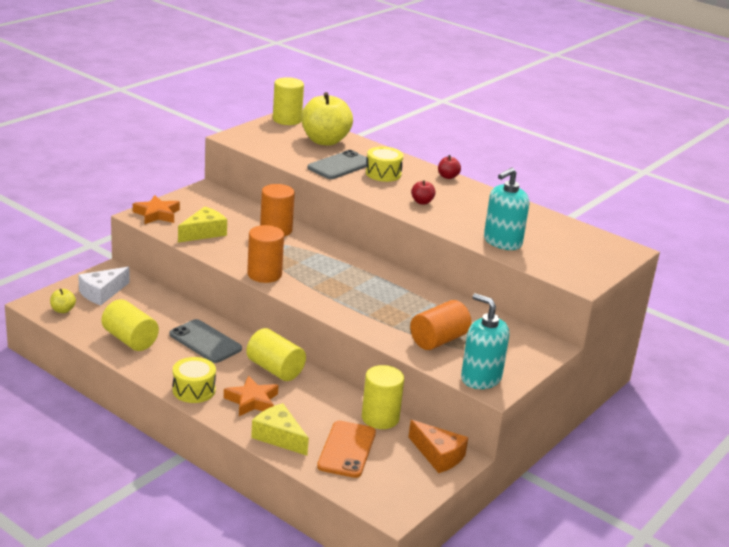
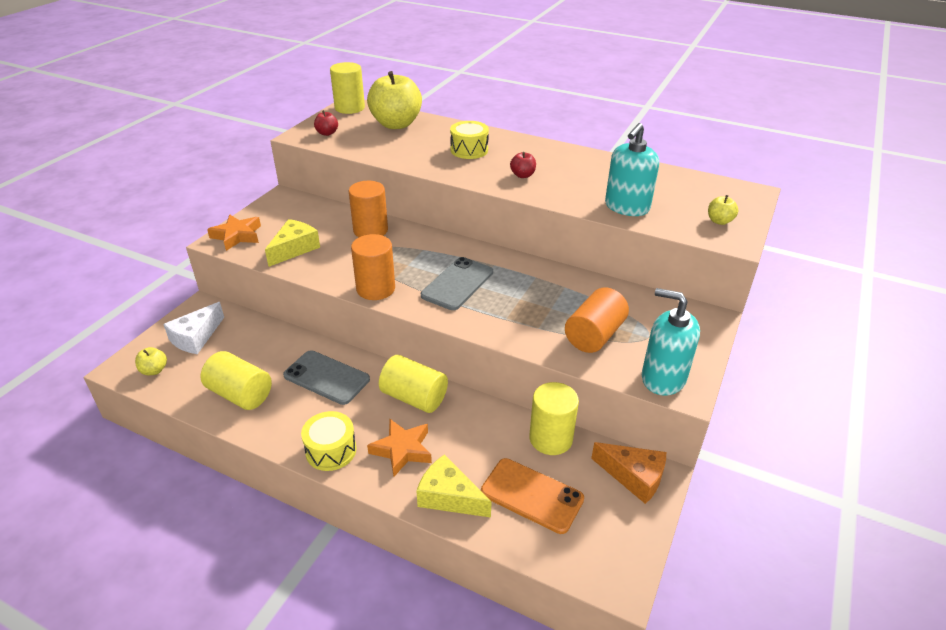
camera: 10 degrees left, 10 degrees up
grey phone [308,150,367,179] -> grey phone moved to [421,257,493,310]
orange phone [317,421,376,478] -> orange phone turned 60 degrees counterclockwise [481,458,584,534]
red apple [438,155,461,179] -> red apple moved to [314,110,338,136]
none -> yellow apple [708,195,738,225]

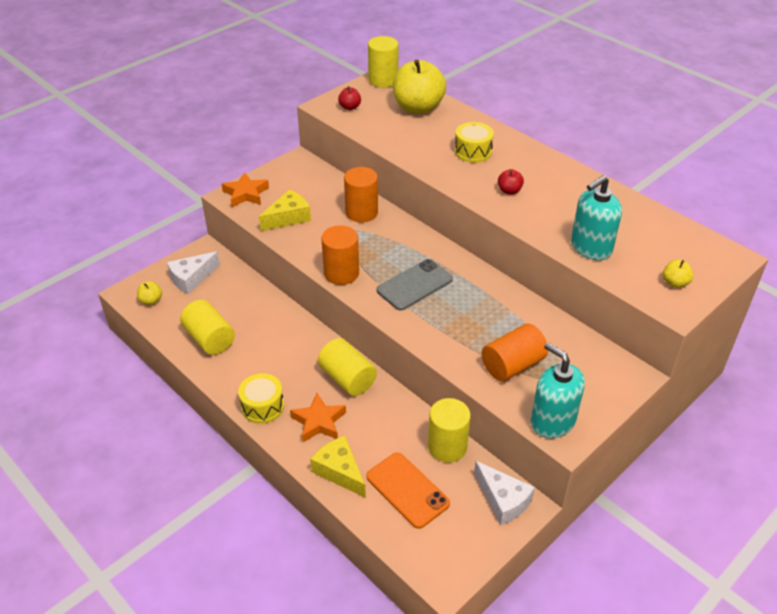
camera: 20 degrees right, 5 degrees up
grey phone [283,350,370,405] -> none
orange cheese [591,442,666,504] -> white cheese [474,461,535,526]

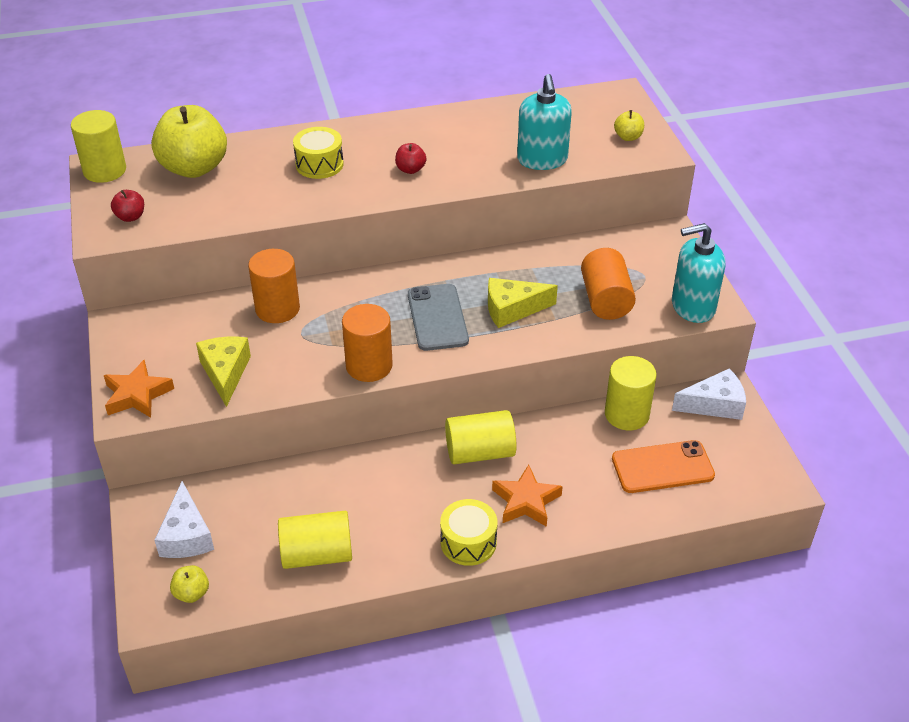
camera: 60 degrees left, 0 degrees up
yellow cheese [310,436,366,498] -> yellow cheese moved to [488,278,558,328]

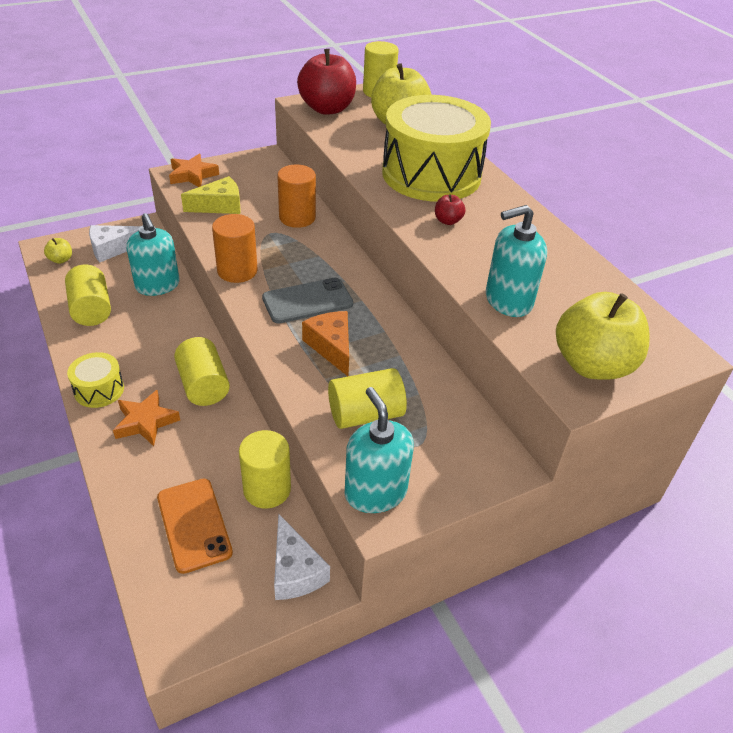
camera: 75 degrees right, 0 degrees up
red apple [111,190,144,222] -> red apple [297,49,356,115], size x2.34
yellow drum [293,127,344,179] -> yellow drum [382,95,491,202], size x2.29
yellow cheese [488,278,558,328] -> orange cheese [302,311,349,376]
orange cylinder [581,248,636,320] -> yellow cylinder [328,368,407,429]
yellow apple [614,110,644,141] -> yellow apple [556,292,650,380], size x2.34
none -> turquoise soap dispenser [126,213,179,296]

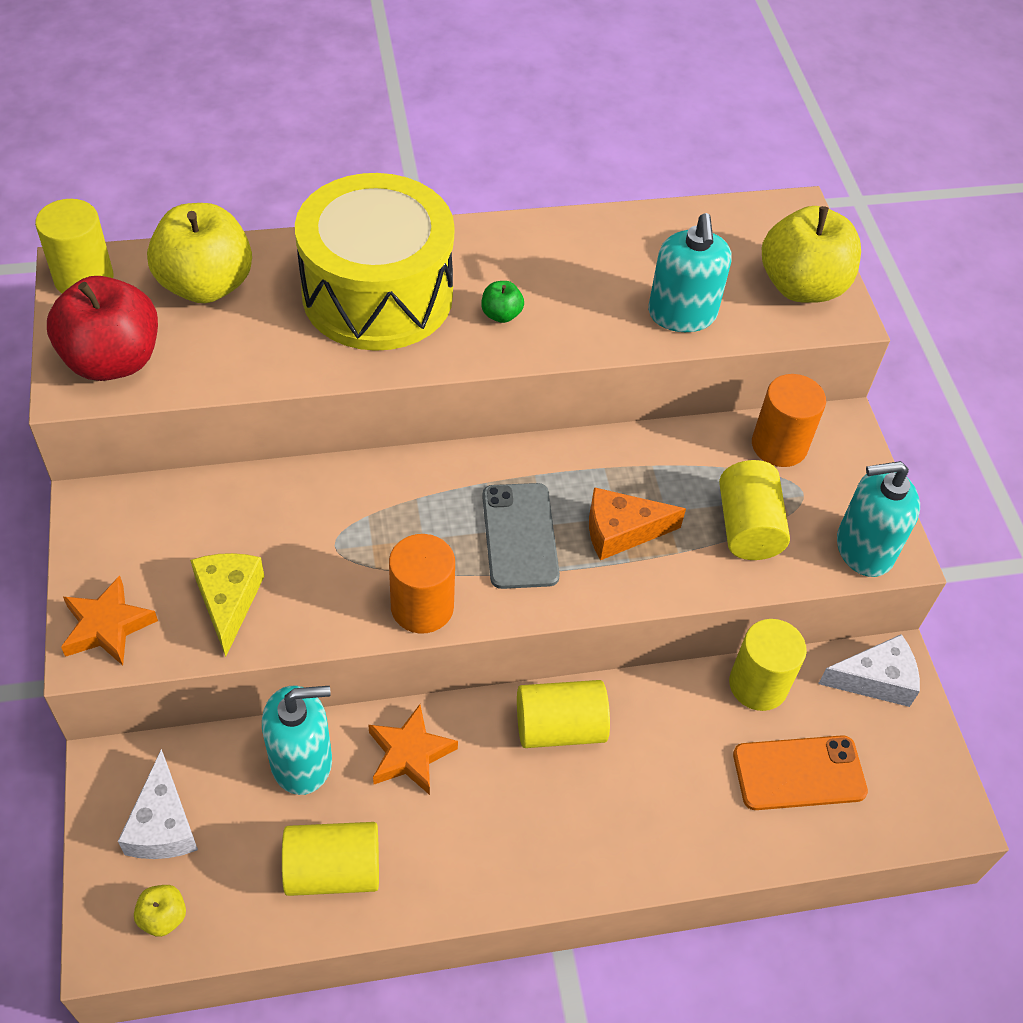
camera: 75 degrees left, 10 degrees up
yellow drum [67,352,124,408] -> none
orange star [113,390,180,446] -> orange star moved to [368,704,458,795]
orange cylinder [277,164,316,228] -> orange cylinder moved to [752,374,826,467]
red apple [435,194,466,225] -> green apple [481,281,524,323]

